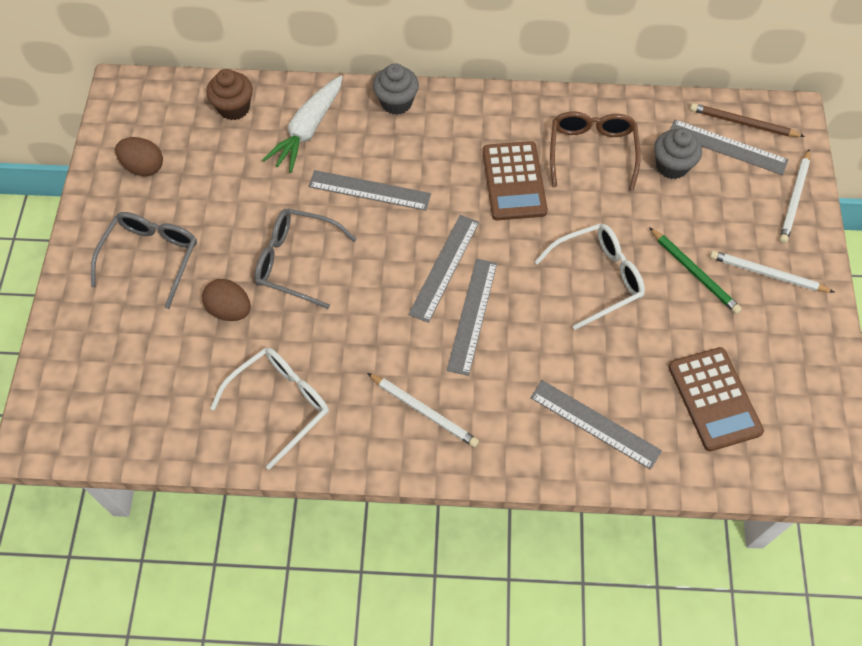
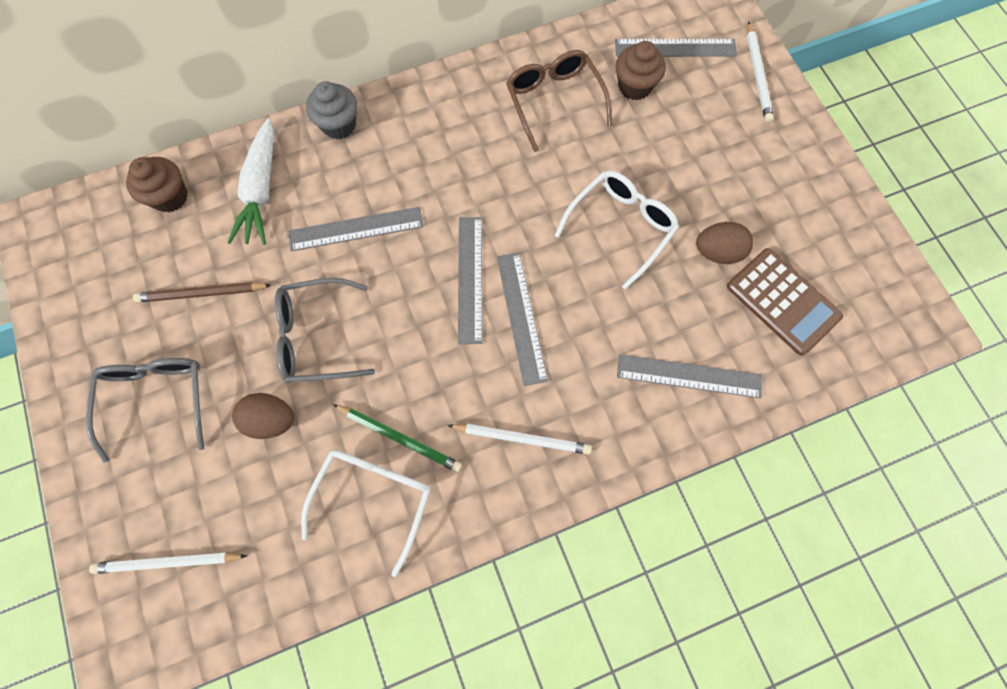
camera: 25 degrees left, 10 degrees up
brown egg [115,137,163,176] -> brown egg moved to [696,222,753,264]
brown calculator [482,141,548,221] -> none
green pencil [649,227,742,314] -> green pencil moved to [333,404,462,472]
grey cupcake [654,128,702,179] -> brown cupcake [616,41,666,101]
brown pencil [690,103,805,137] -> brown pencil moved to [133,282,271,303]
white pencil [710,250,834,292] -> white pencil moved to [89,552,247,574]

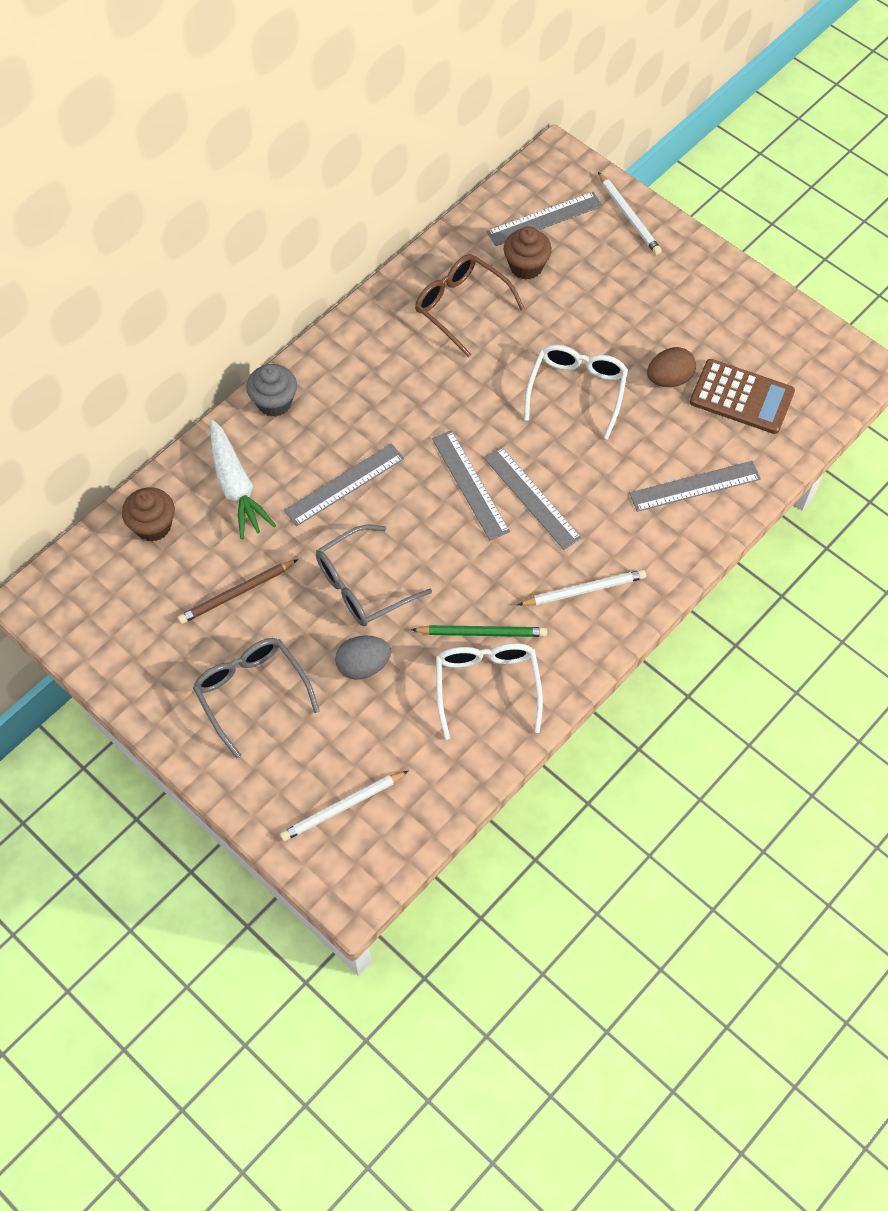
camera: 25 degrees left, 10 degrees down
brown egg [232,393,294,439] -> grey egg [335,635,391,680]

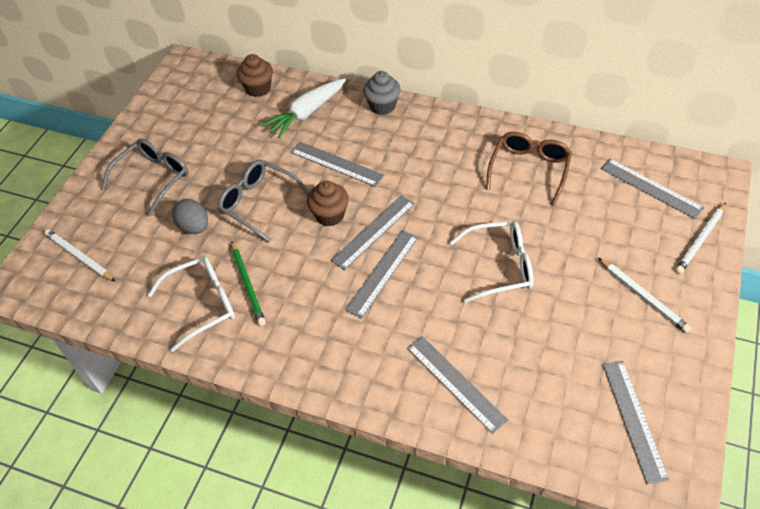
camera: 70 degrees right, 10 degrees down
brown pencil [178,559,298,624] -> none
brown cupcake [504,226,552,280] -> brown cupcake moved to [307,180,349,226]
white pencil [518,570,646,606] -> white pencil moved to [598,258,691,333]
brown egg [647,347,696,387] -> none
brown calculator [690,359,795,434] -> none
none -> grey ruler [602,361,669,484]

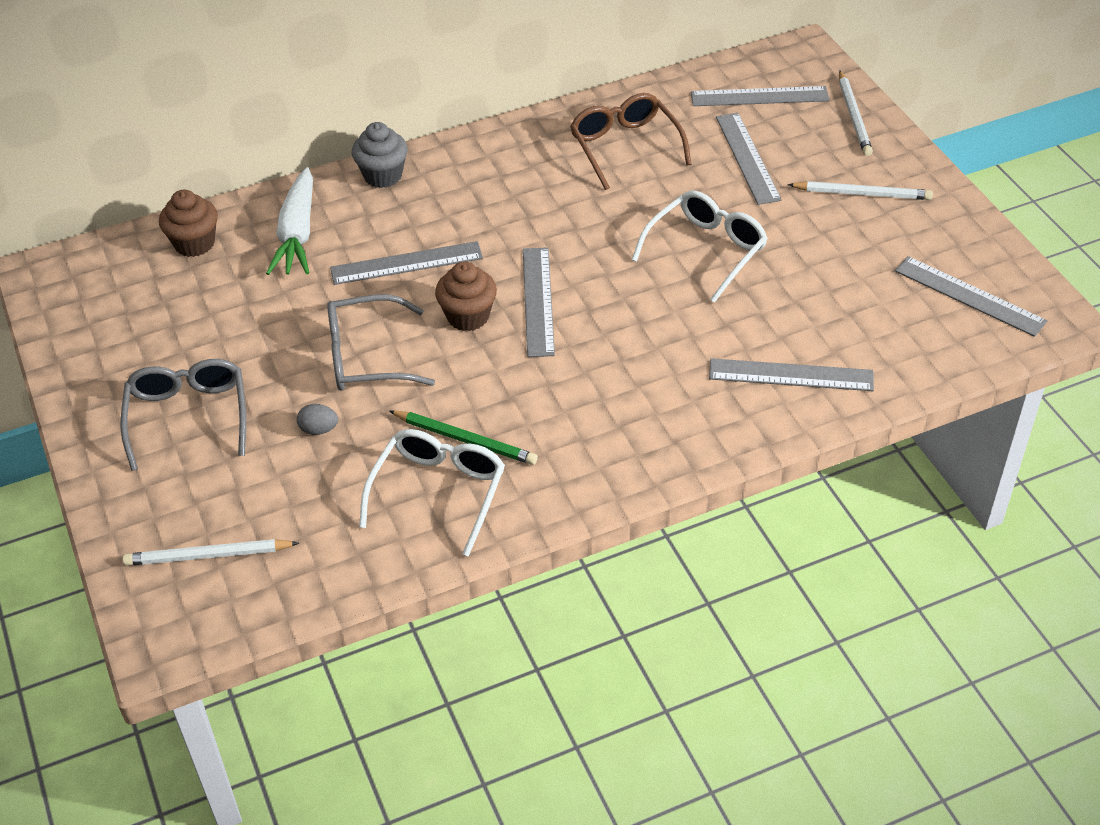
camera: 45 degrees left, 5 degrees down
grey egg [172,199,208,234] -> grey egg [297,404,338,435], size x0.62
grey ruler [345,230,418,319] -> grey ruler moved to [716,113,782,205]

